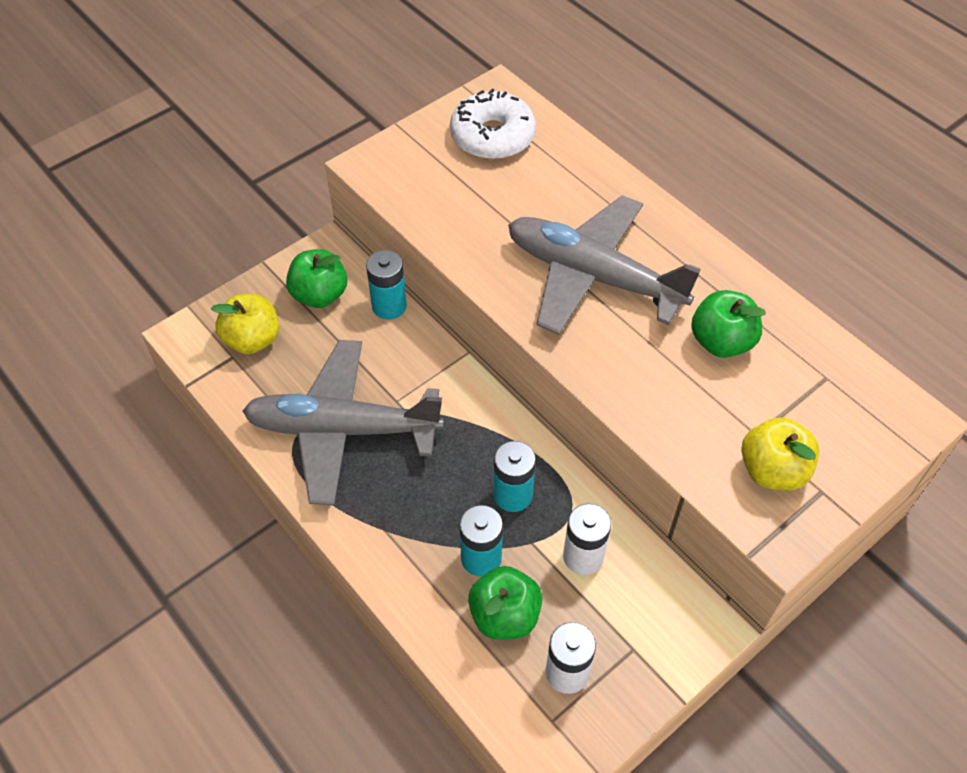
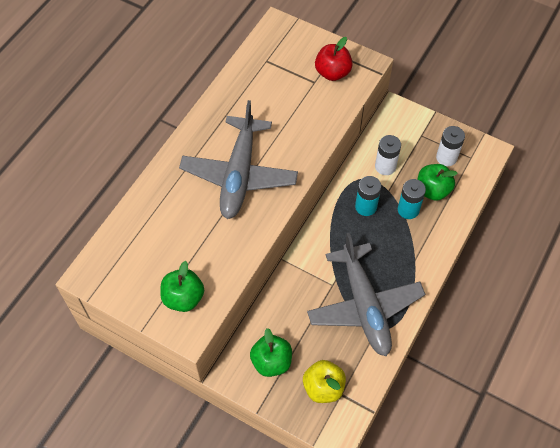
camera: 110 degrees left, 5 degrees up
turquoise battery [366,250,407,320] -> none
white donut [450,89,536,160] -> none
green apple [691,290,766,358] -> green apple moved to [160,261,204,312]
yellow apple [741,417,820,491] -> red apple [315,37,353,81]

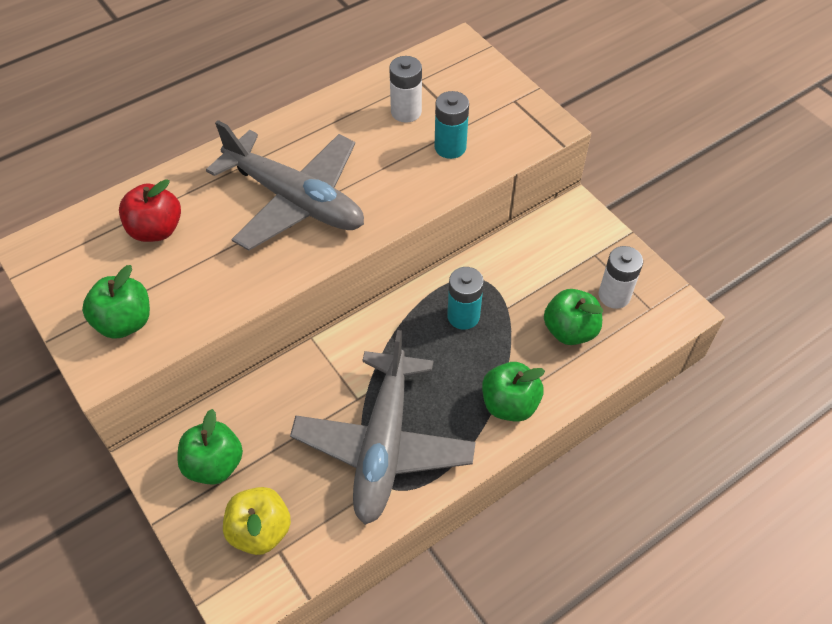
camera: 25 degrees right, 5 degrees down
grey plane [179,100,298,219] -> grey plane turned 90 degrees counterclockwise [206,120,364,251]
red apple [315,37,353,81] -> red apple moved to [119,179,181,242]
white battery [375,135,401,175] -> white battery moved to [389,56,422,123]
turquoise battery [398,179,426,219] -> turquoise battery moved to [435,91,469,159]
none -> green apple [482,362,545,422]

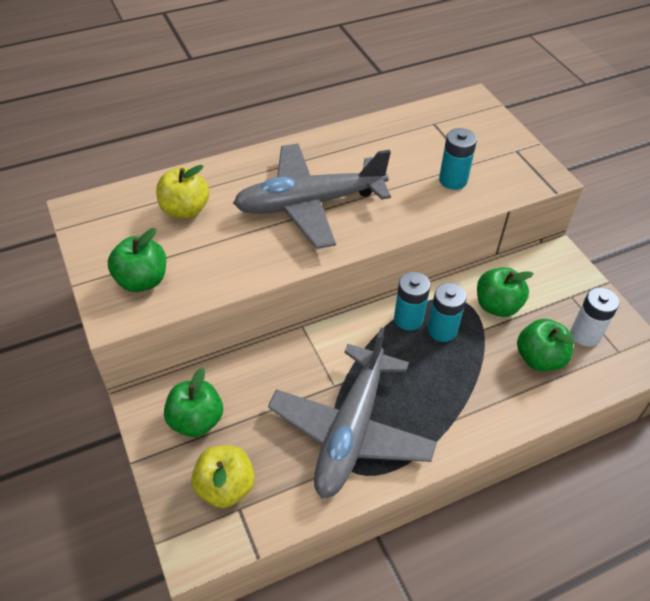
camera: 10 degrees right, 5 degrees down
red apple [119,179,181,242] -> yellow apple [156,165,209,219]
grey plane [206,120,364,251] -> grey plane turned 120 degrees clockwise [233,143,391,249]
white battery [389,56,422,123] -> none
green apple [482,362,545,422] -> green apple moved to [477,267,533,317]
none -> turquoise battery [394,272,430,331]

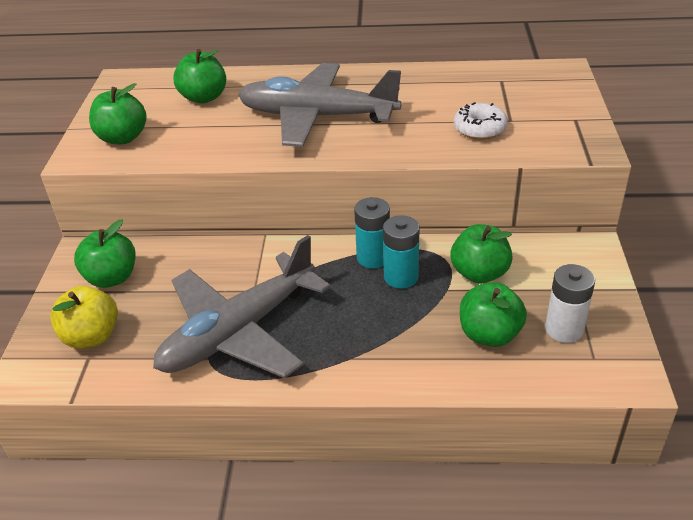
camera: 30 degrees right, 10 degrees down
yellow apple [156,165,209,219] -> green apple [173,49,226,104]
turquoise battery [439,128,477,190] -> white donut [454,102,508,140]

